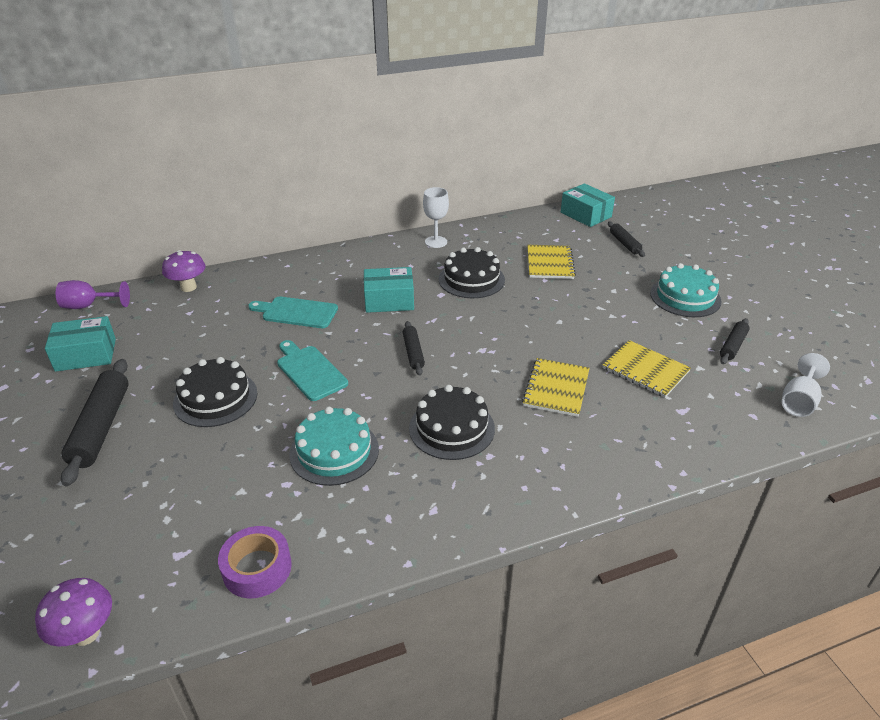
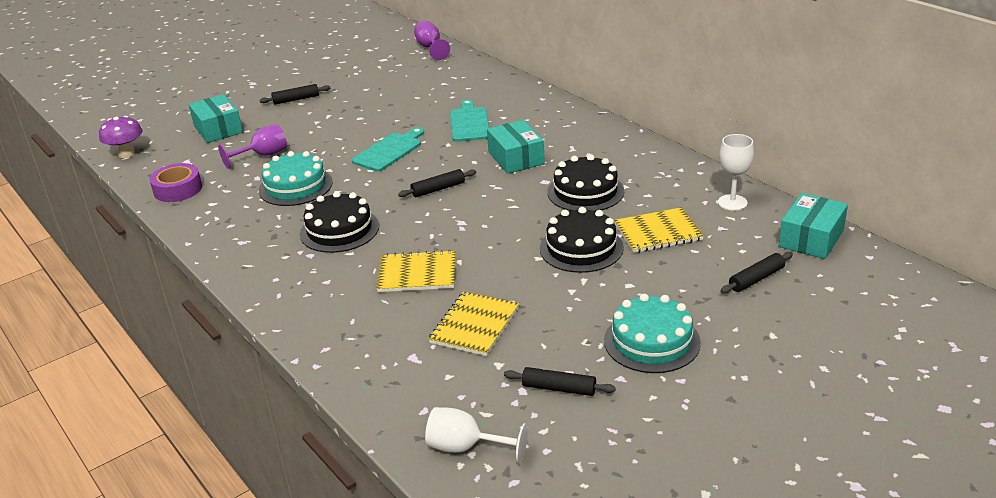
camera: 75 degrees right, 5 degrees down
turquoise box [45,316,116,372] -> turquoise box moved to [189,94,243,143]
black rolling pin [61,359,129,486] -> black rolling pin [259,84,330,104], size x0.55
purple mushroom [162,250,205,292] -> none
black cake [173,357,257,427] -> black cake moved to [540,207,624,273]
white goblet [423,187,449,248] -> white goblet moved to [718,134,754,211]
none -> purple goblet [218,124,287,169]

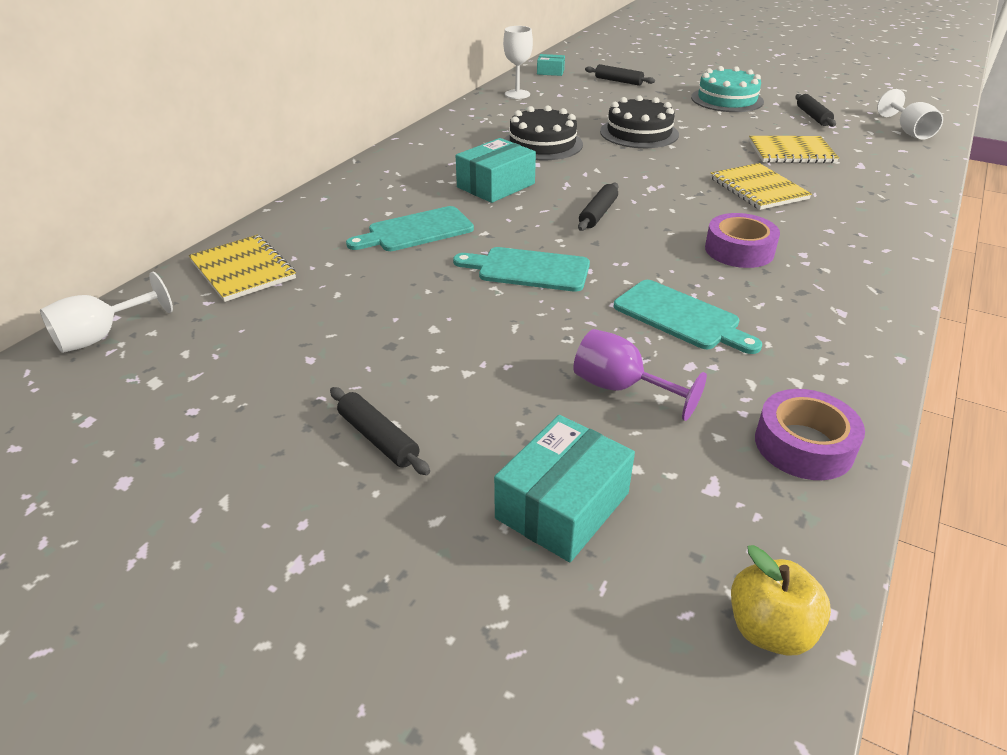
camera: 115 degrees left, 5 degrees up
purple mushroom [99,116,142,158] -> yellow apple [731,545,831,656]
turquoise cake [259,151,333,206] -> turquoise cutting board [614,280,762,354]
black cake [300,191,379,253] -> purple tape [705,213,780,268]
black rolling pin [398,169,476,197] -> black rolling pin turned 75 degrees clockwise [578,183,618,231]
purple goblet [414,21,450,60] -> white goblet [40,272,173,353]
yellow notebook [614,207,704,253] -> yellow notebook moved to [189,235,296,302]
turquoise box [779,193,848,259] -> turquoise box [537,54,565,76], size x0.57

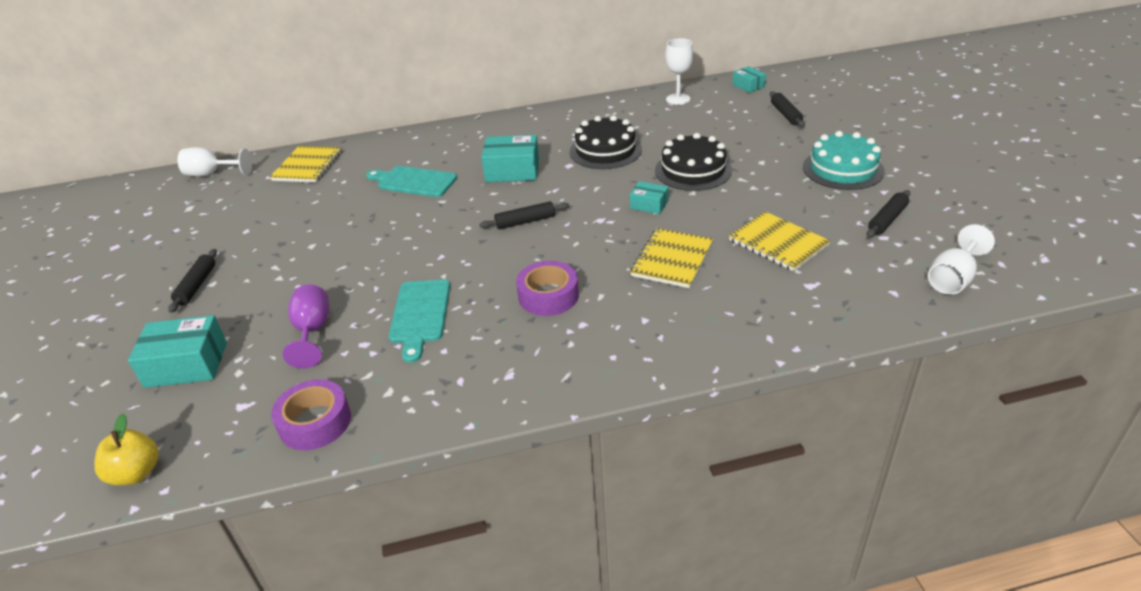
camera: 50 degrees right, 0 degrees up
turquoise cutting board [453,247,590,292] -> none
none -> turquoise box [630,181,669,214]

